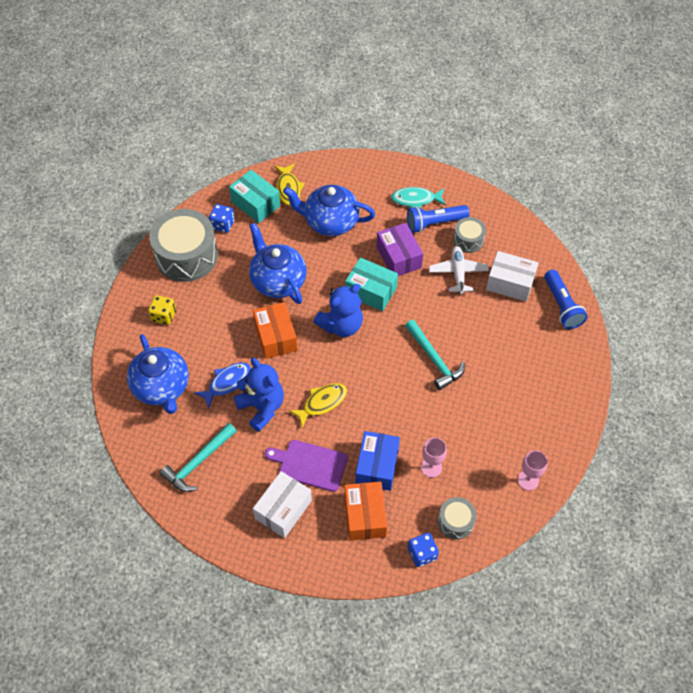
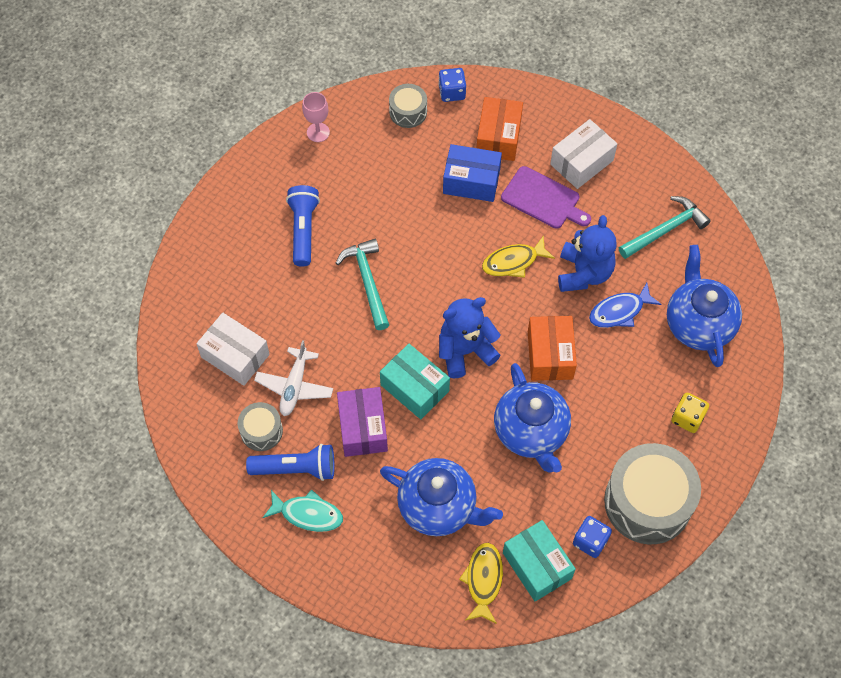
camera: 165 degrees left, 5 degrees up
blue teddy bear [233,358,284,432] -> blue teddy bear turned 150 degrees counterclockwise [558,215,617,292]
blue box [355,431,400,491] -> blue box turned 75 degrees clockwise [443,144,502,202]
pink goblet [421,437,447,478] -> none
blue flashlight [544,270,588,329] -> blue flashlight moved to [286,185,320,267]

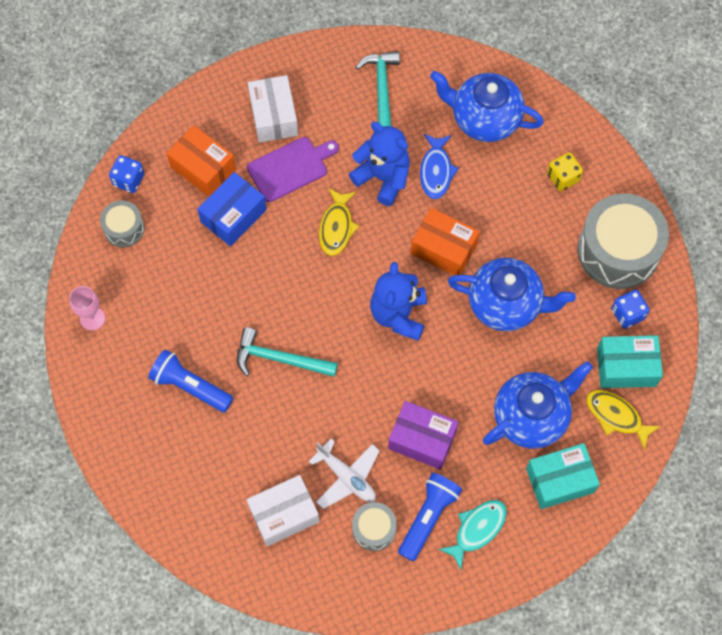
camera: 60 degrees left, 5 degrees up
turquoise box [380,344,450,419] -> turquoise box moved to [526,443,600,509]

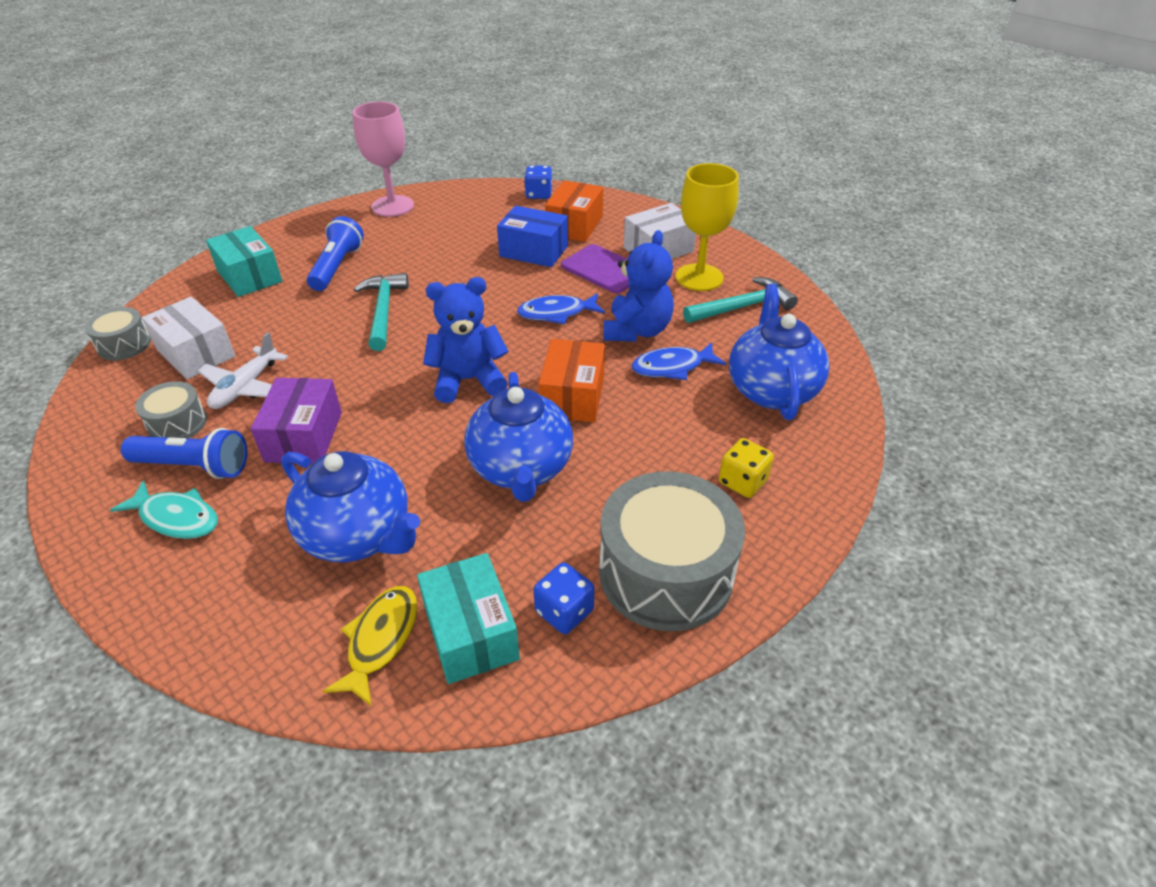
camera: 70 degrees right, 25 degrees down
pink goblet [69,286,105,331] -> pink goblet [353,102,414,217], size x1.76
grey drum [100,200,144,247] -> grey drum moved to [85,307,151,361]
yellow fish [319,188,360,256] -> blue fish [517,293,605,324]
turquoise box [526,443,600,509] -> turquoise box moved to [206,226,282,297]
none -> yellow goblet [676,163,739,291]

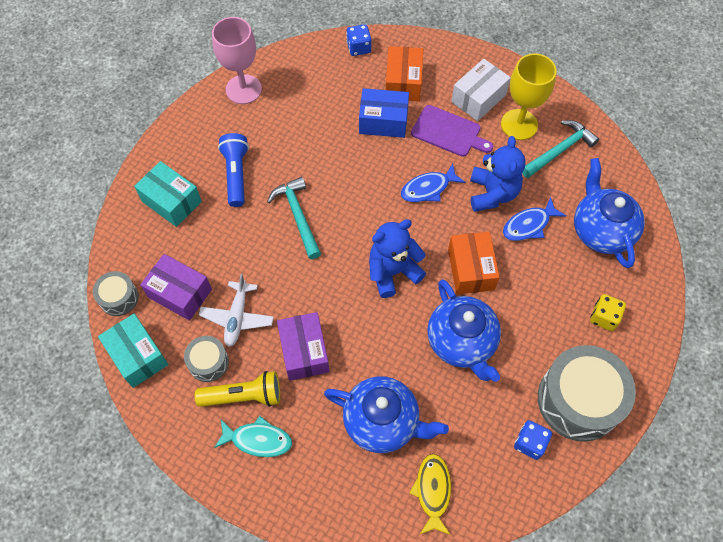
camera: 15 degrees left, 20 degrees up
blue flashlight [121,428,247,479] -> yellow flashlight [195,371,280,407]
white box [142,297,235,379] -> purple box [140,254,212,321]
turquoise box [417,553,520,684] -> turquoise box moved to [98,314,169,388]

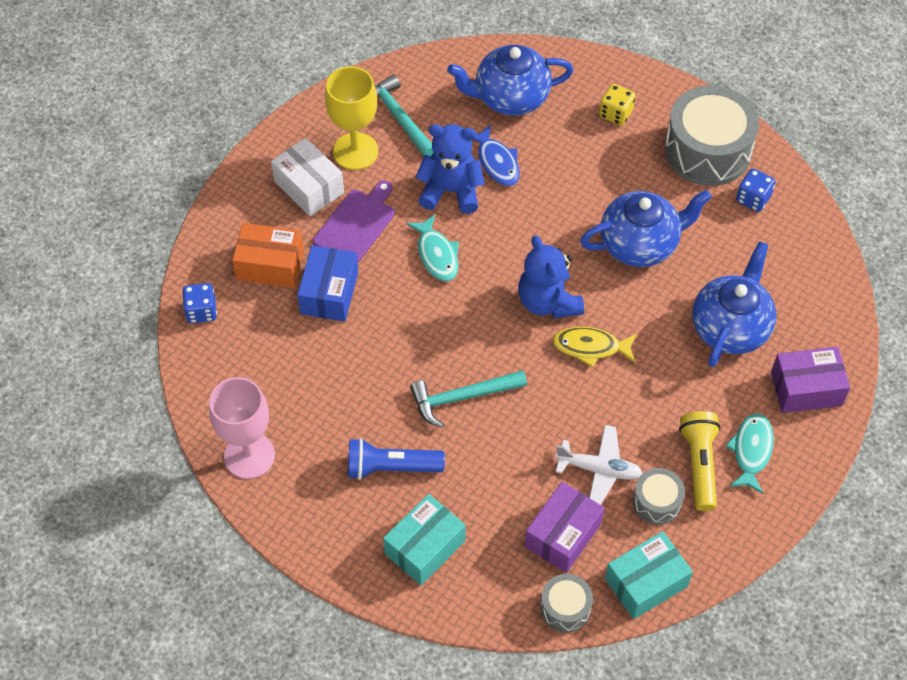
camera: 85 degrees left, 5 degrees down
purple box [277,312,329,381] -> purple box moved to [771,347,850,413]
blue fish [401,164,465,202] -> turquoise fish [406,214,459,281]
yellow fish [409,454,451,535] -> yellow fish moved to [552,327,637,367]
orange box [448,232,500,294] -> none

